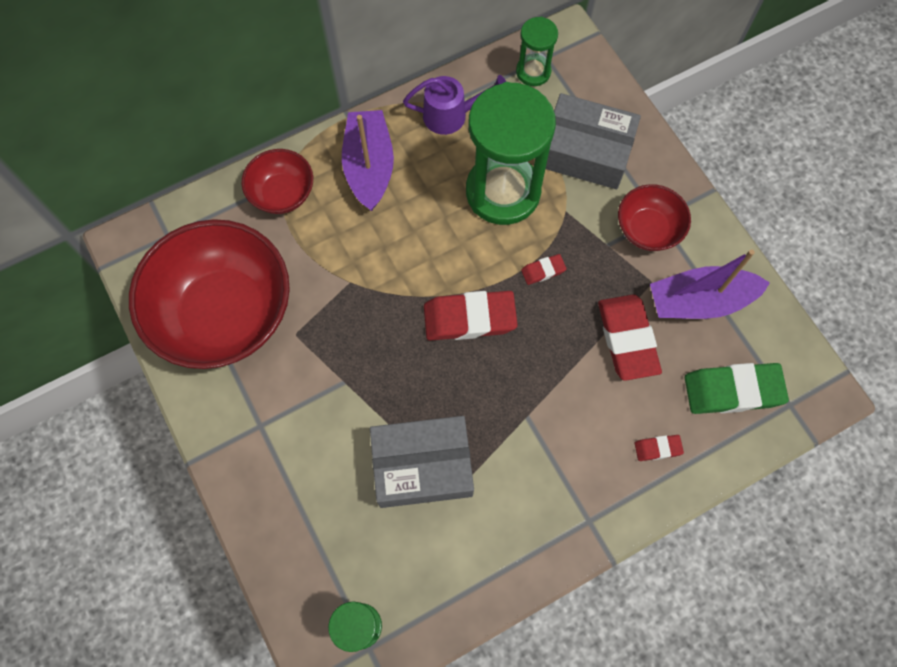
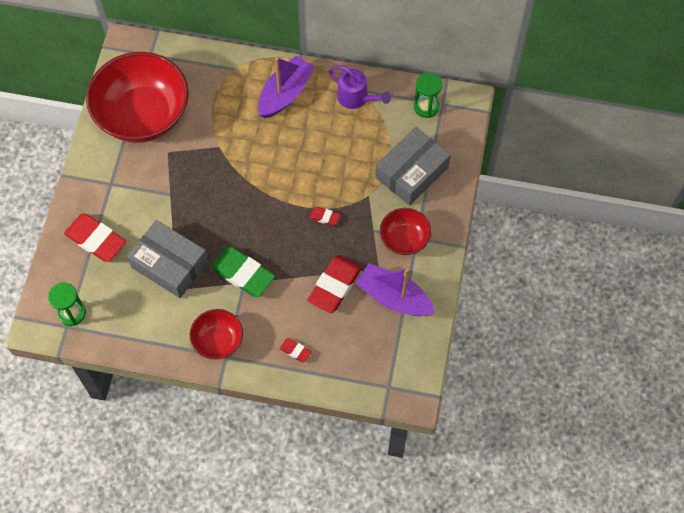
camera: 40 degrees right, 5 degrees down
red bowl [242,149,313,214] -> red bowl moved to [189,309,243,359]
red eraser [424,291,518,341] -> red eraser moved to [64,214,126,262]
green hourglass [466,82,556,225] -> none
grey box [546,93,641,189] -> grey box turned 75 degrees clockwise [375,127,451,206]
green eraser [685,363,789,414] -> green eraser moved to [210,247,275,297]

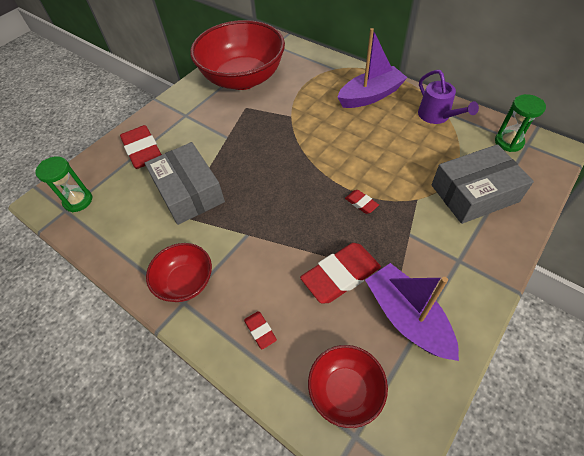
camera: 30 degrees right, 10 degrees down
green eraser [210,247,275,297] -> none
red bowl [380,208,431,255] -> red bowl moved to [308,345,388,428]

